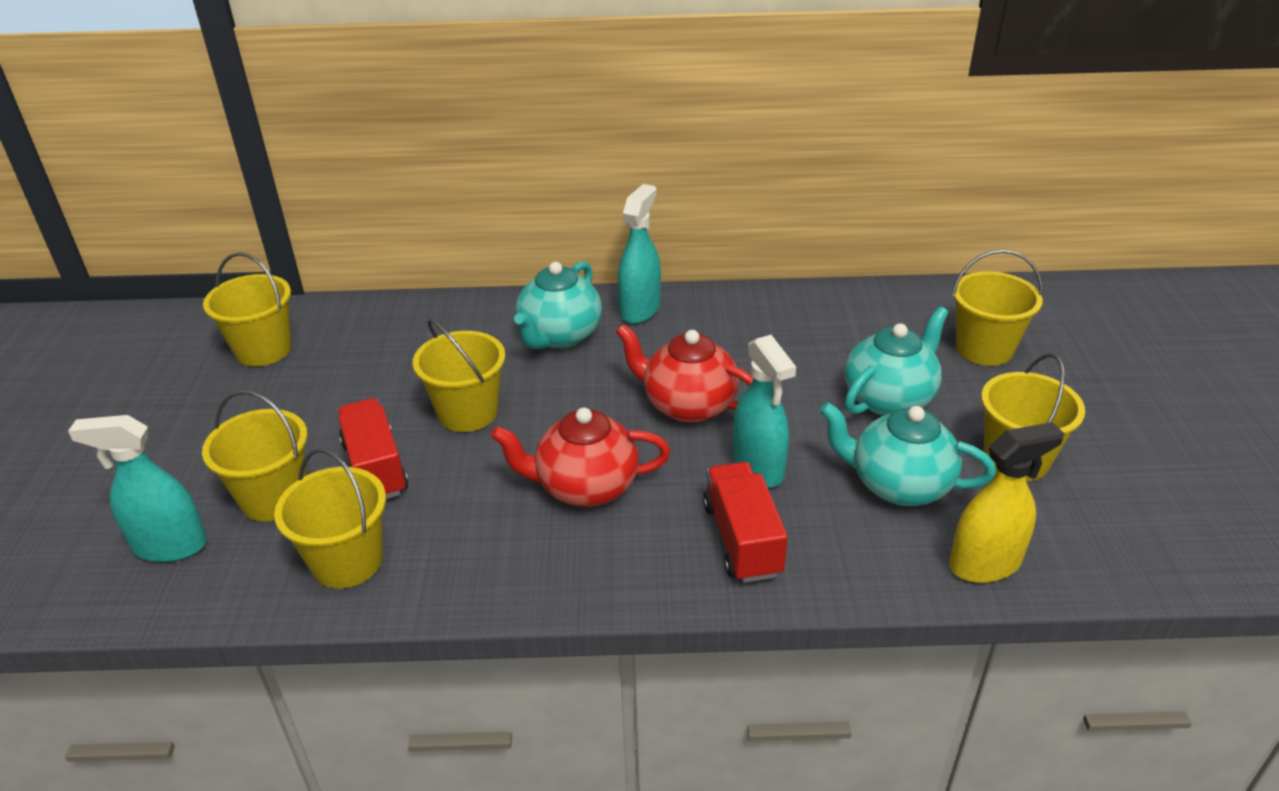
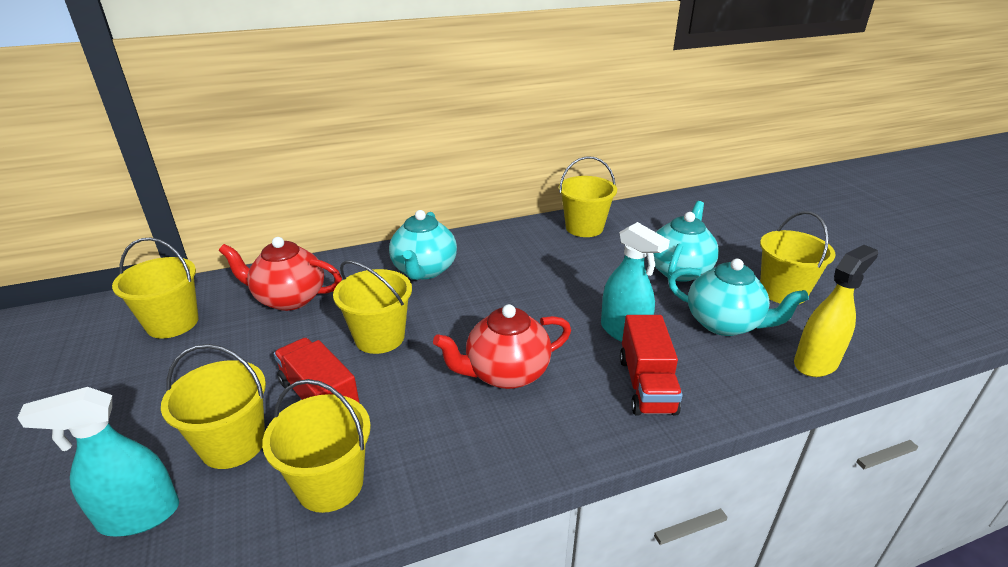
camera: 20 degrees left, 5 degrees down
red teapot [616,324,753,423] -> red teapot moved to [219,237,342,311]
turquoise spray bottle [618,184,661,324] -> none
red truck [703,462,788,583] -> red truck turned 150 degrees counterclockwise [620,315,683,416]
turquoise teapot [820,402,996,506] -> turquoise teapot turned 150 degrees counterclockwise [668,259,809,336]
yellow bucket [952,249,1043,366] -> yellow bucket moved to [559,156,617,237]

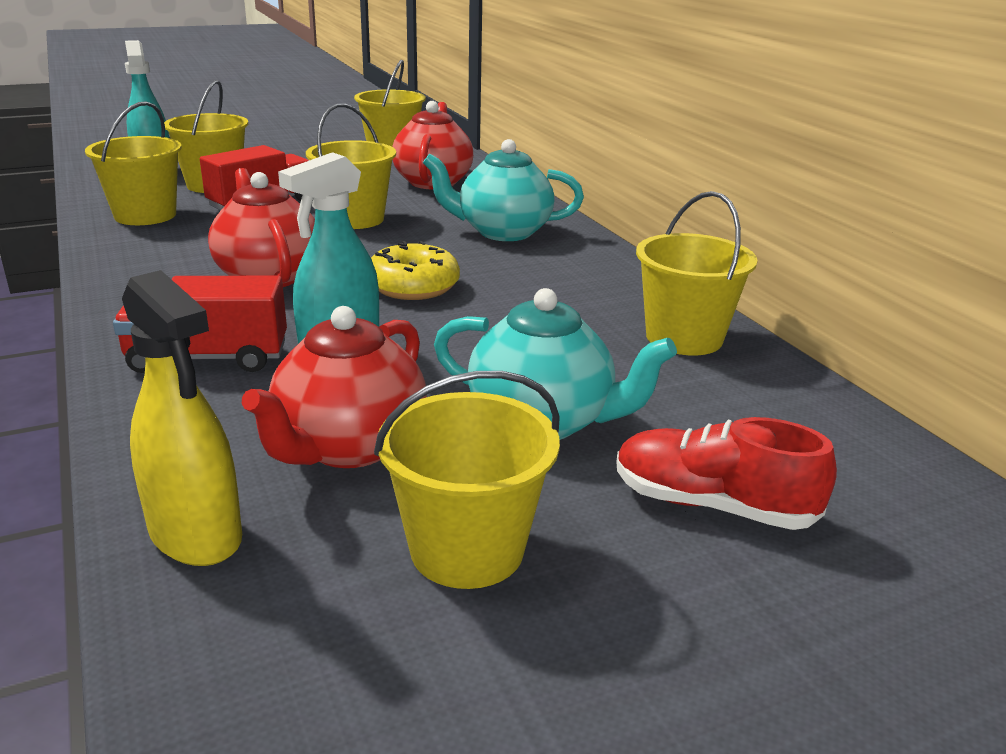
camera: 85 degrees right, 5 degrees down
turquoise teapot [668,259,809,336] -> red teapot [242,306,426,468]
none -> yellow donut [371,241,460,300]
none -> red shoe [616,417,837,530]

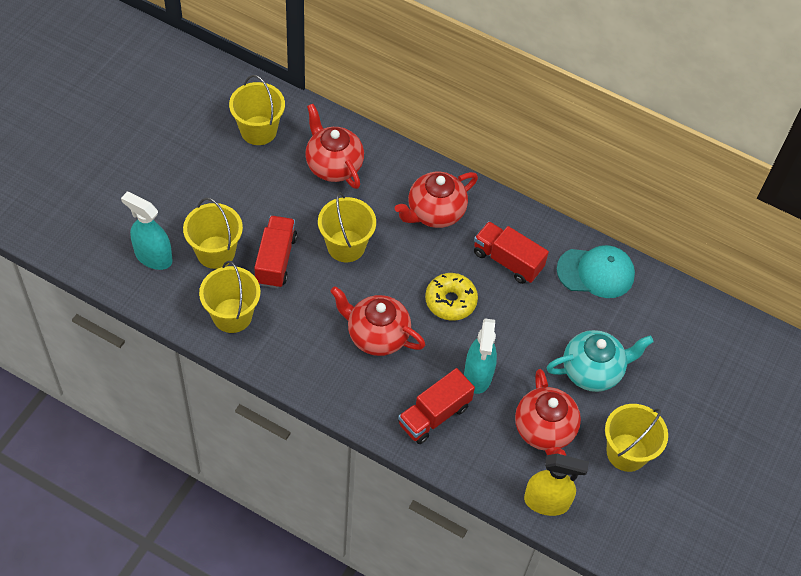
camera: 40 degrees left, 30 degrees up
turquoise teapot [423,139,584,241] -> red teapot [395,172,478,228]
red shoe [616,417,837,530] -> none
yellow bucket [636,191,758,355] -> turquoise cap [557,245,635,298]
none -> red truck [474,221,549,284]

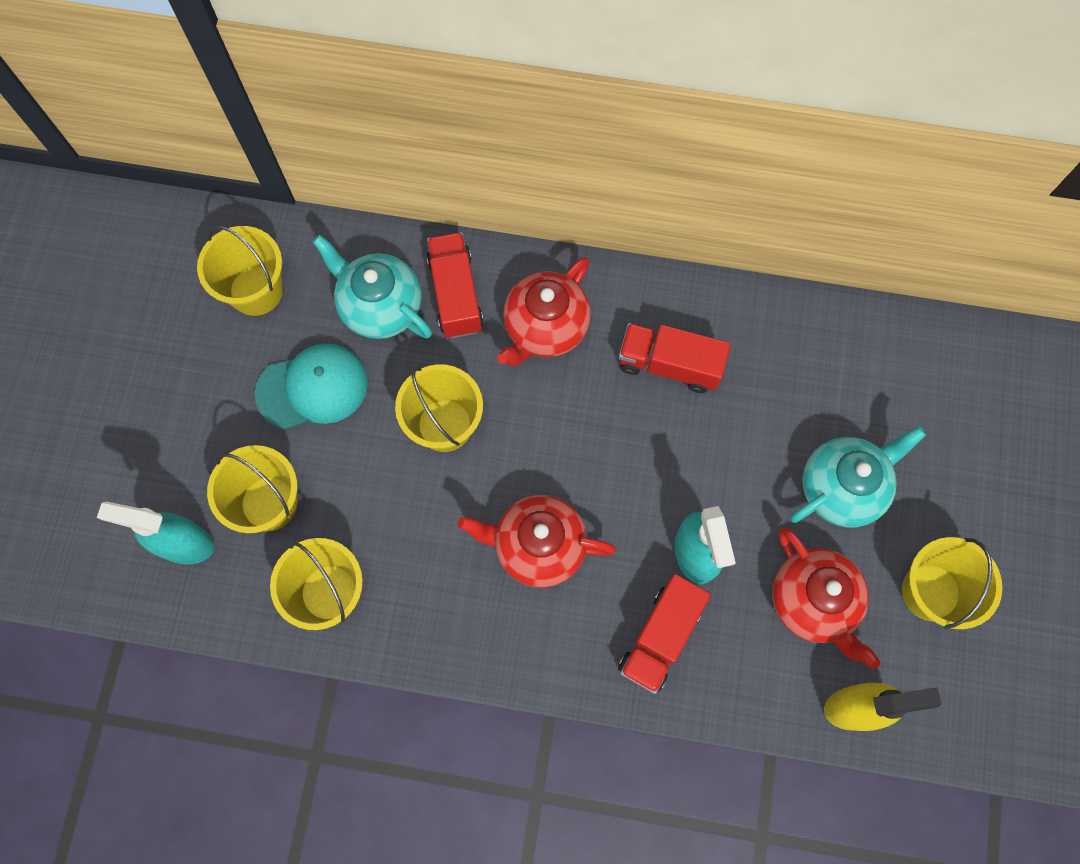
camera: 15 degrees left, 15 degrees up
red truck [254,216,297,288] -> red truck moved to [427,232,483,338]
red teapot [305,104,364,189] -> turquoise teapot [312,235,432,339]
yellow donut [425,273,478,321] -> none
turquoise cap [557,245,635,298] -> turquoise cap moved to [255,343,368,430]

